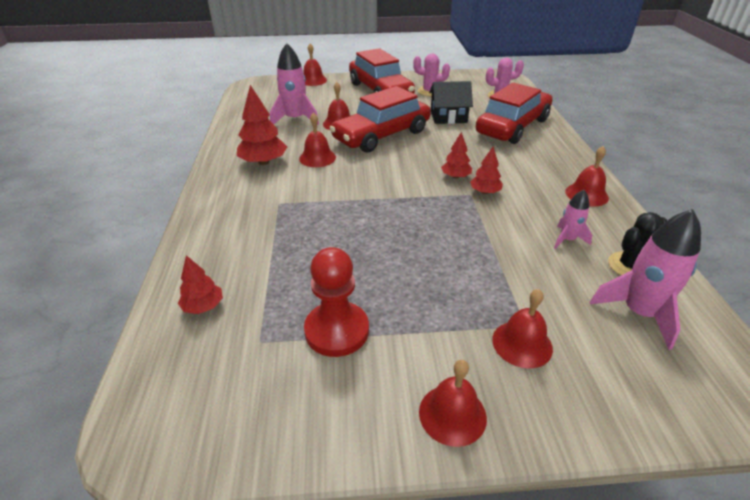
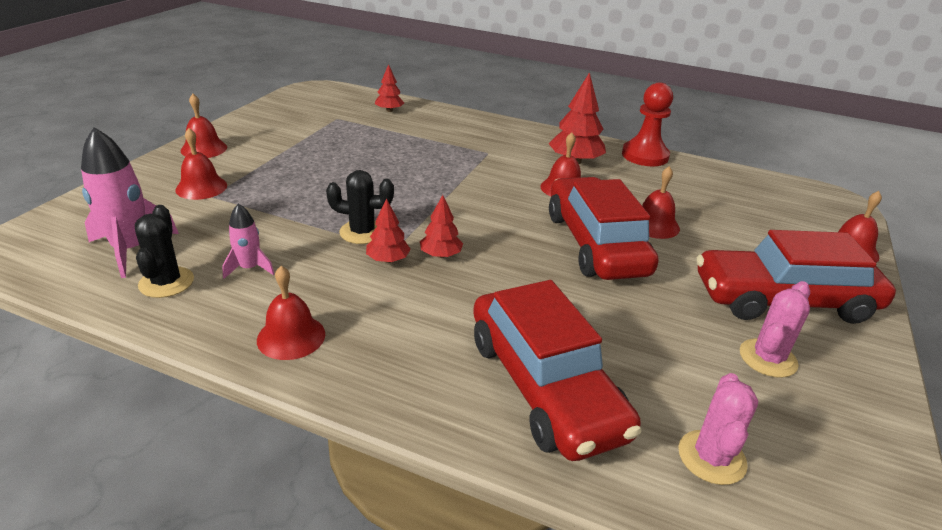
camera: 115 degrees right, 5 degrees down
pink rocket [270,43,319,125] -> none
red pawn [304,247,369,357] -> red pawn moved to [622,82,673,166]
black house [429,81,473,124] -> none
none -> black cactus [326,170,394,244]

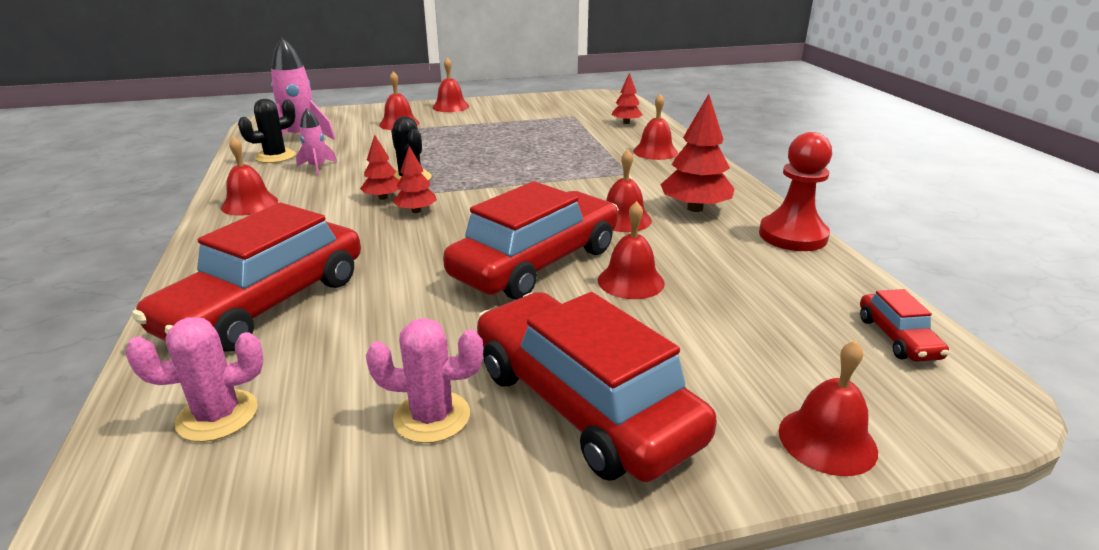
camera: 55 degrees right, 5 degrees down
none -> red bell [633,94,678,160]
none -> red car [860,289,949,362]

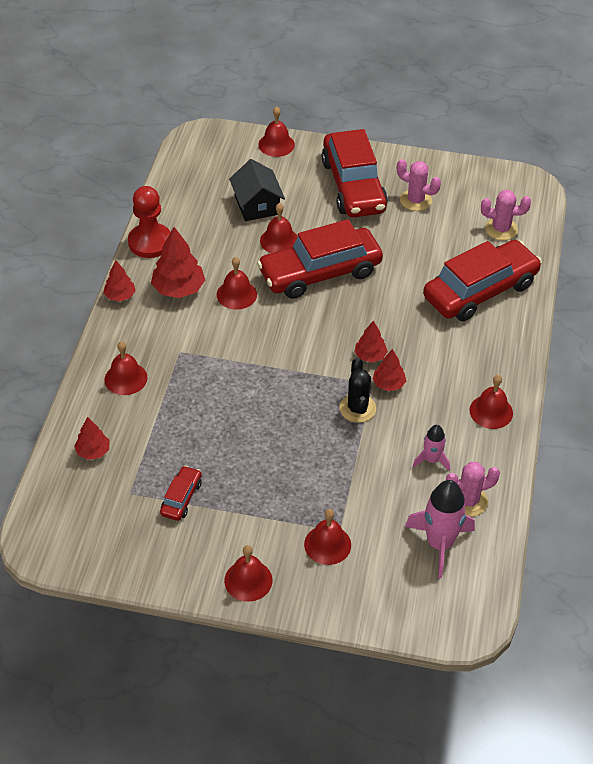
camera: 155 degrees left, 20 degrees up
black cactus [238,99,296,163] -> pink cactus [446,462,500,517]
red car [860,289,949,362] -> red car moved to [160,466,202,521]
none -> red tree [103,260,136,301]
none -> black house [229,159,285,221]

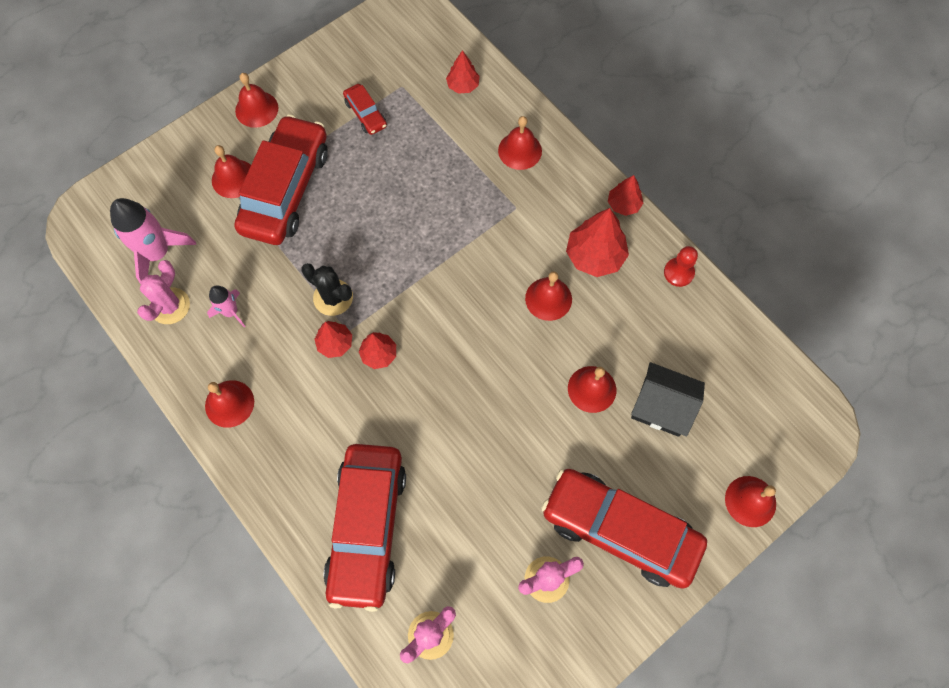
camera: 130 degrees right, 20 degrees up
red pawn [128,186,171,258] -> red pawn [664,246,698,287], size x0.58
red car [257,219,383,299] -> red car moved to [234,114,328,245]

